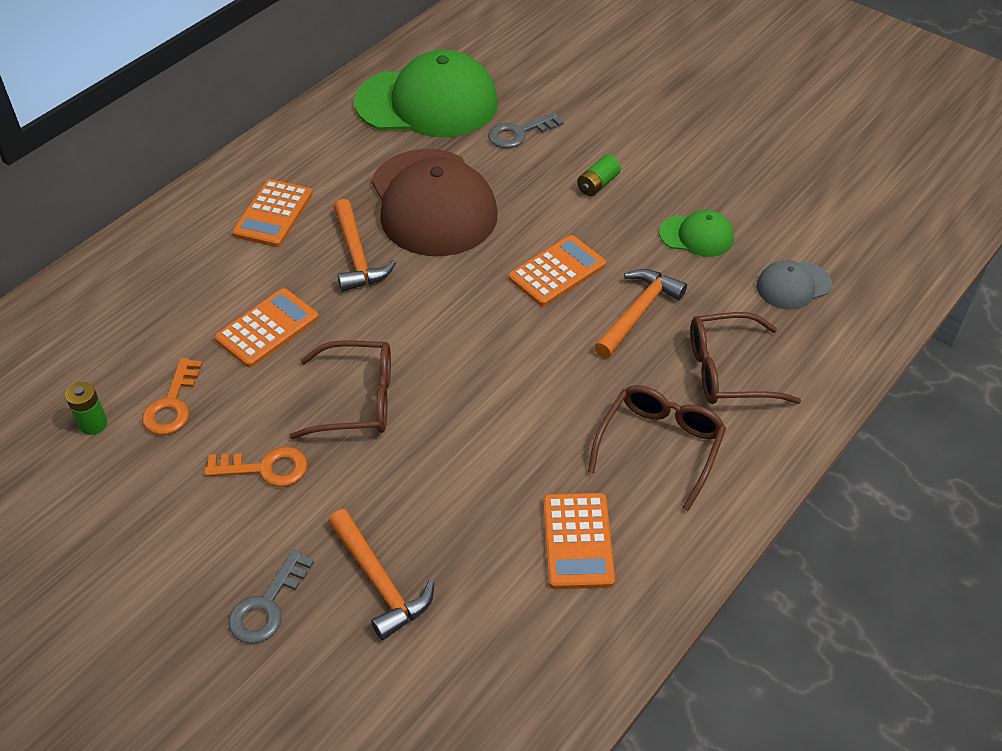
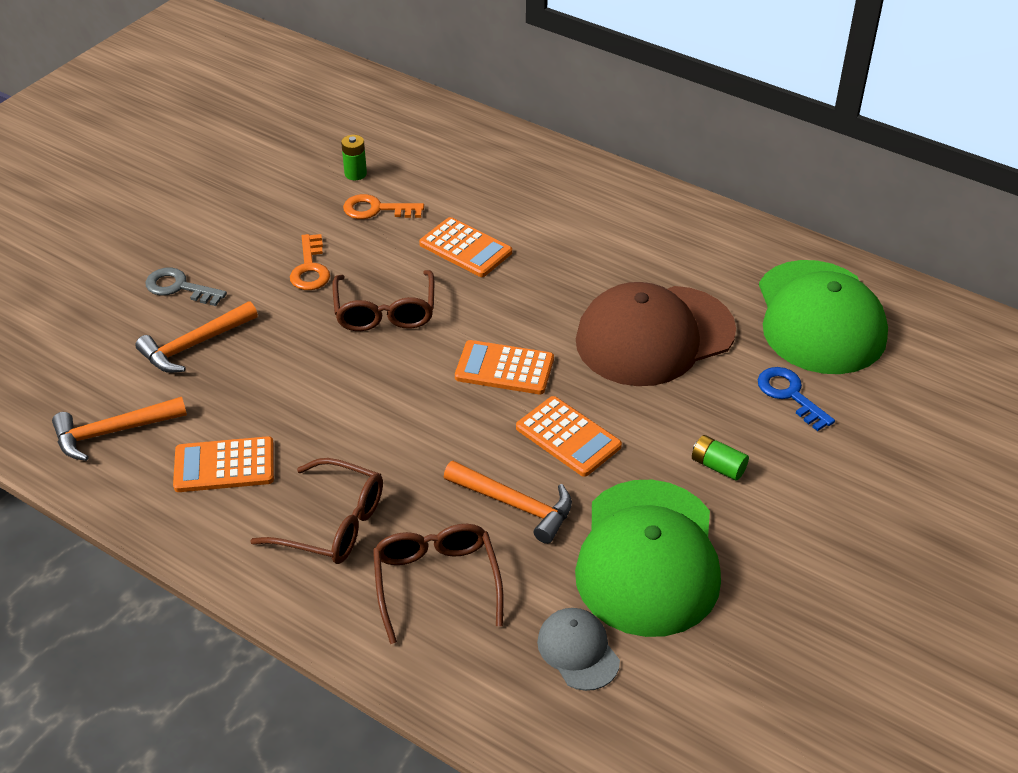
camera: 85 degrees right, 5 degrees down
orange calculator [232,179,313,247] -> orange calculator moved to [455,340,554,394]
orange hammer [334,199,396,292] -> orange hammer moved to [52,397,187,461]
grey key [488,112,564,148] -> blue key [758,367,835,431]
green cap [659,210,734,257] -> green cap [575,480,721,637], size x2.15

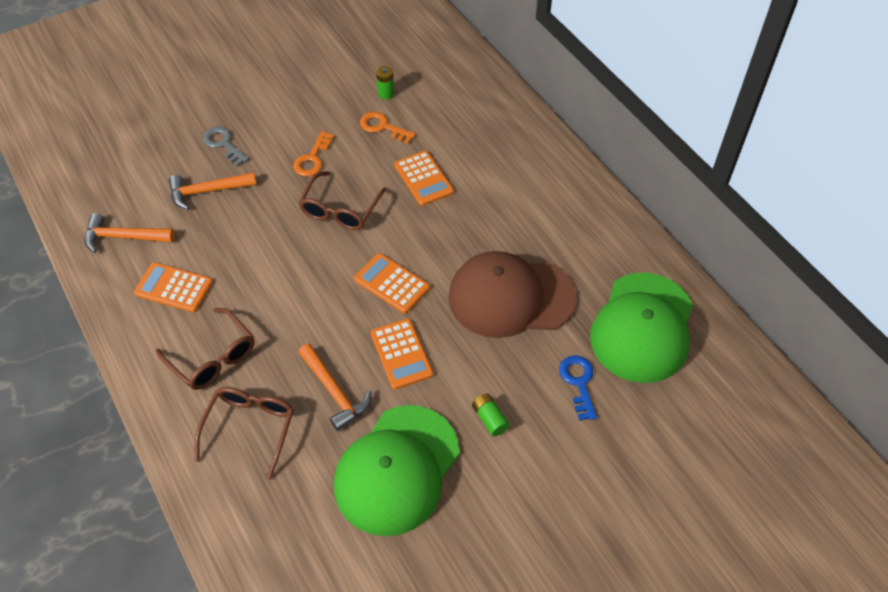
camera: 25 degrees right, 10 degrees up
grey cap [537,608,620,691] -> none

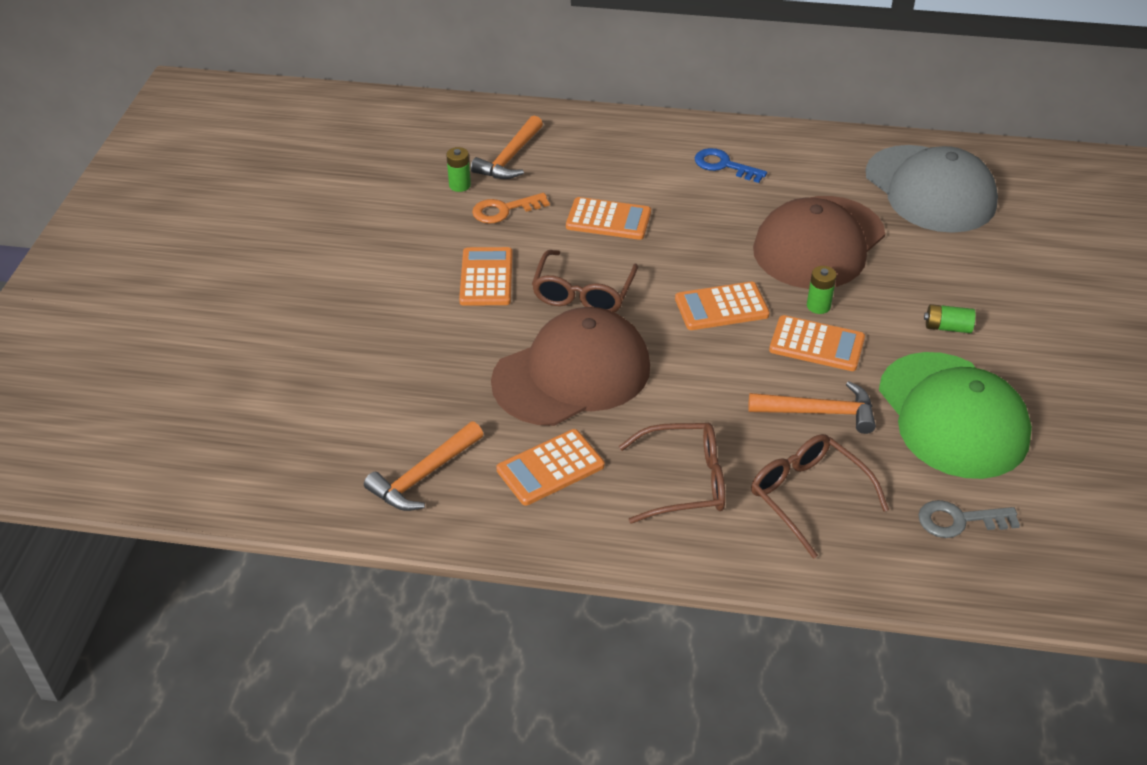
camera: 50 degrees left, 10 degrees down
orange hammer [169,172,257,210] -> orange hammer moved to [471,116,543,179]
grey key [203,127,249,166] -> grey key moved to [918,500,1020,538]
orange key [293,131,334,176] -> orange calculator [459,247,513,306]
brown glasses [298,171,387,230] -> brown glasses turned 45 degrees clockwise [532,250,638,313]
blue key [559,356,597,421] -> blue key moved to [695,148,767,183]
green cap [590,273,693,383] -> grey cap [866,145,998,233]
none -> brown cap [491,307,650,426]
none -> green battery [807,266,837,314]

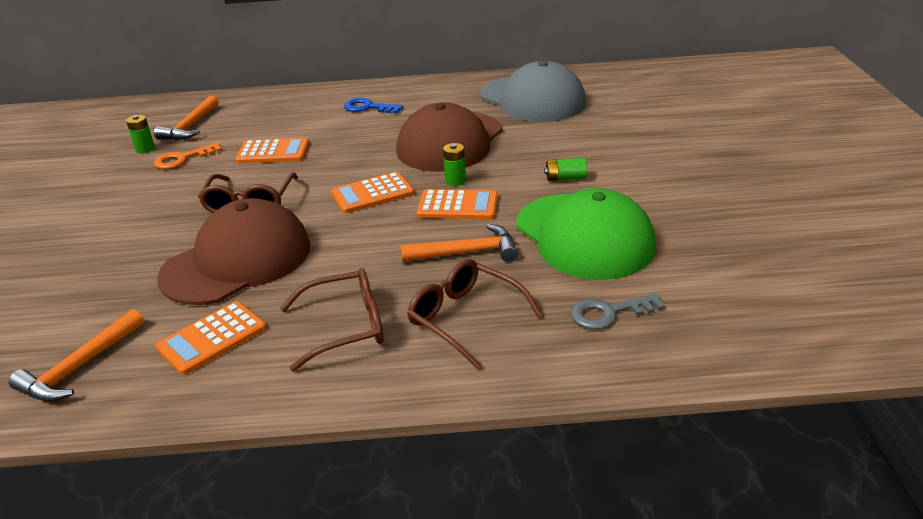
camera: 10 degrees left, 10 degrees down
orange calculator [459,247,513,306] -> none

